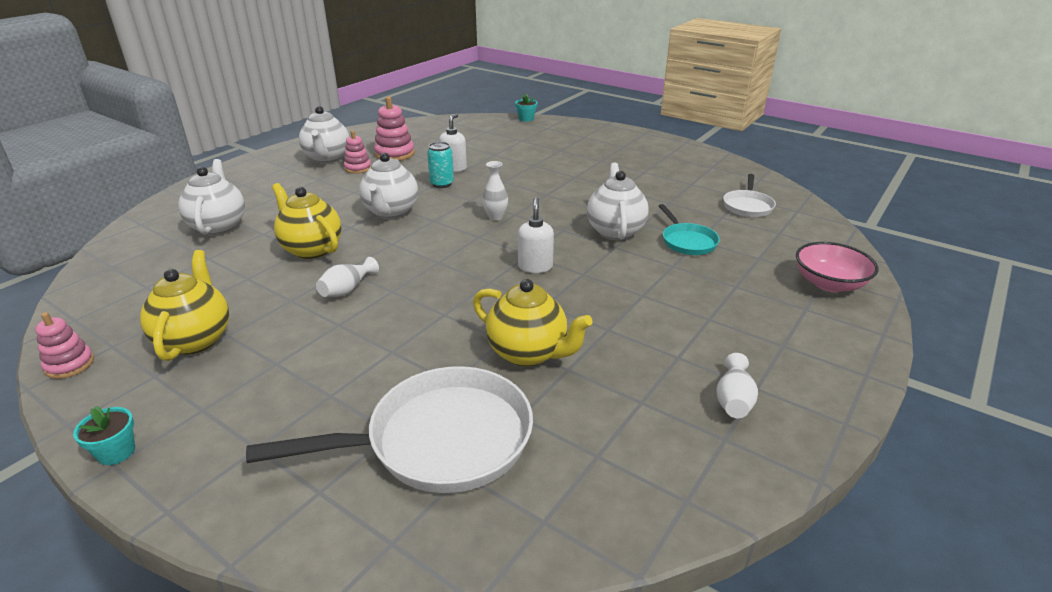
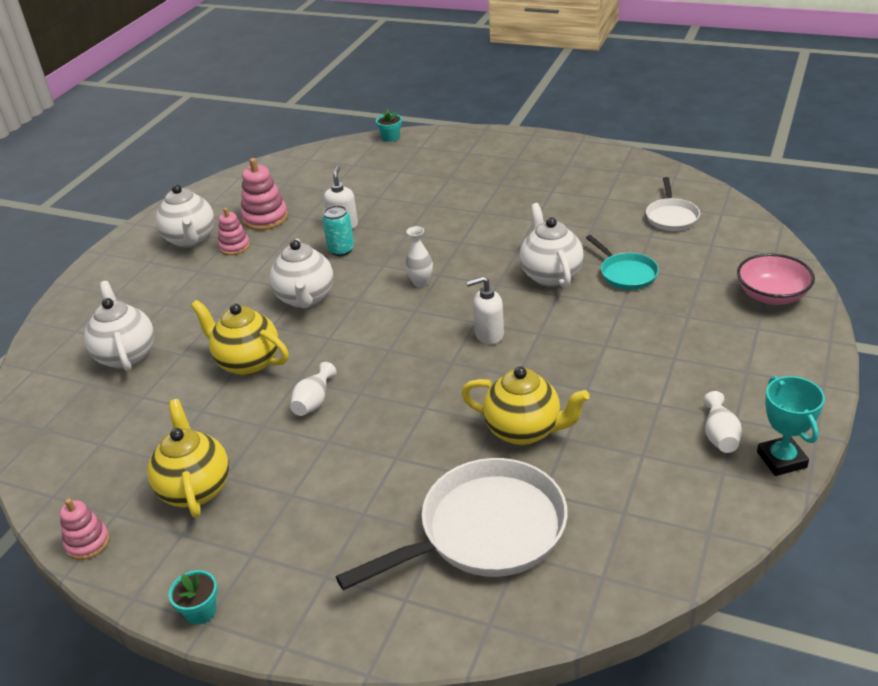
camera: 10 degrees left, 5 degrees up
white soap dispenser [518,197,554,273] -> white soap dispenser turned 90 degrees counterclockwise [466,276,504,345]
none -> turquoise trophy [757,376,825,476]

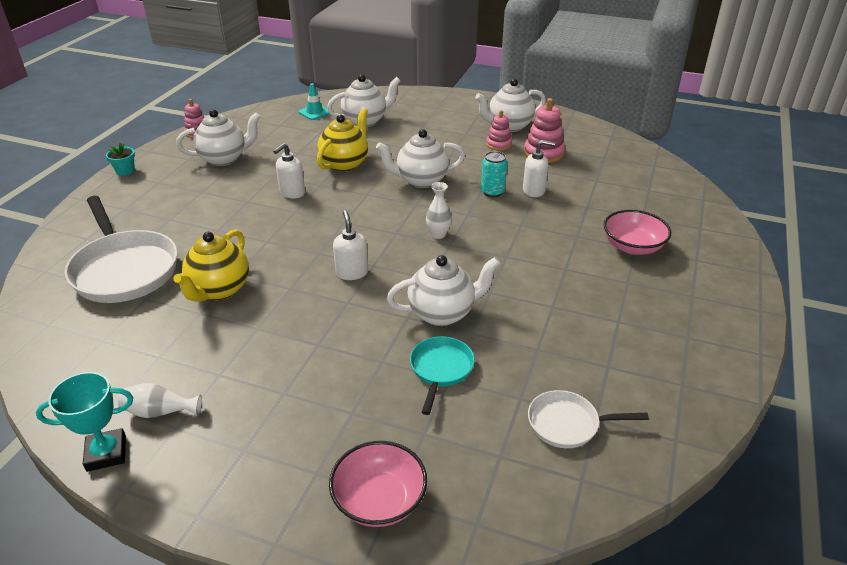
camera: 85 degrees right, 0 degrees up
yellow teapot [147,399,229,518] -> white teapot [176,109,261,166]
white vase [290,362,337,416] -> white soap dispenser [273,143,305,199]
turquoise flower pot [376,109,402,142] -> none
turquoise pan [586,235,659,290] -> turquoise pan turned 135 degrees clockwise [410,336,475,415]
none -> turquoise traffic cone [298,83,329,120]
none -> pink bowl [604,210,671,255]

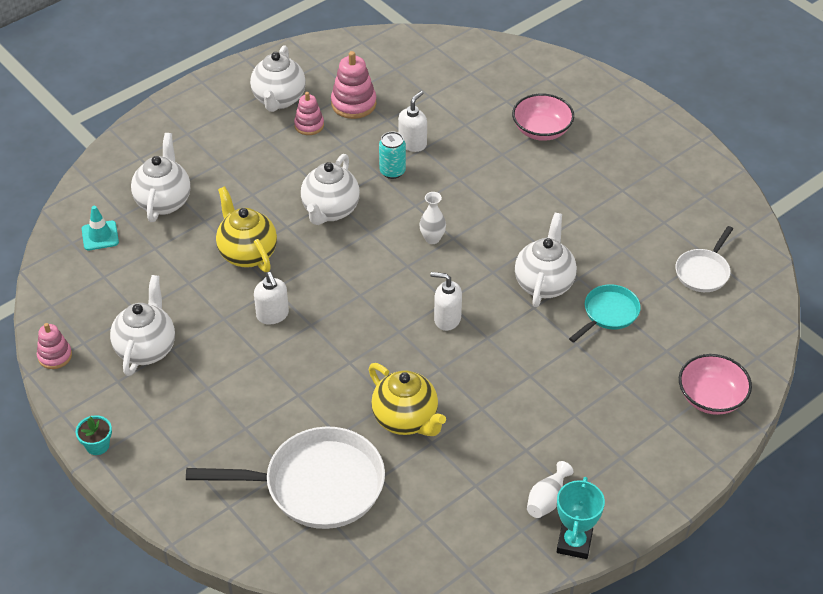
camera: 60 degrees left, 10 degrees up
turquoise pan [410,336,475,415] -> turquoise pan turned 90 degrees clockwise [569,284,641,343]

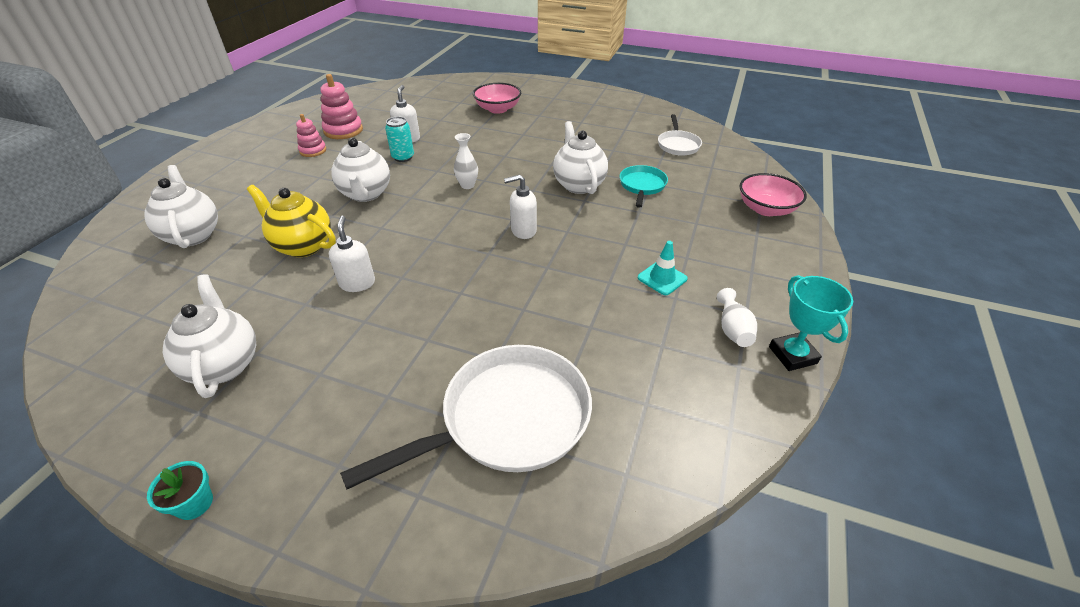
camera: 30 degrees left, 5 degrees down
pink stacking toy [37,323,72,369] -> none
turquoise traffic cone [82,206,119,250] -> turquoise traffic cone moved to [638,241,688,295]
white teapot [250,45,306,112] -> none
white soap dispenser [254,272,289,325] -> white soap dispenser turned 135 degrees counterclockwise [329,216,375,292]
yellow teapot [368,363,446,436] -> none

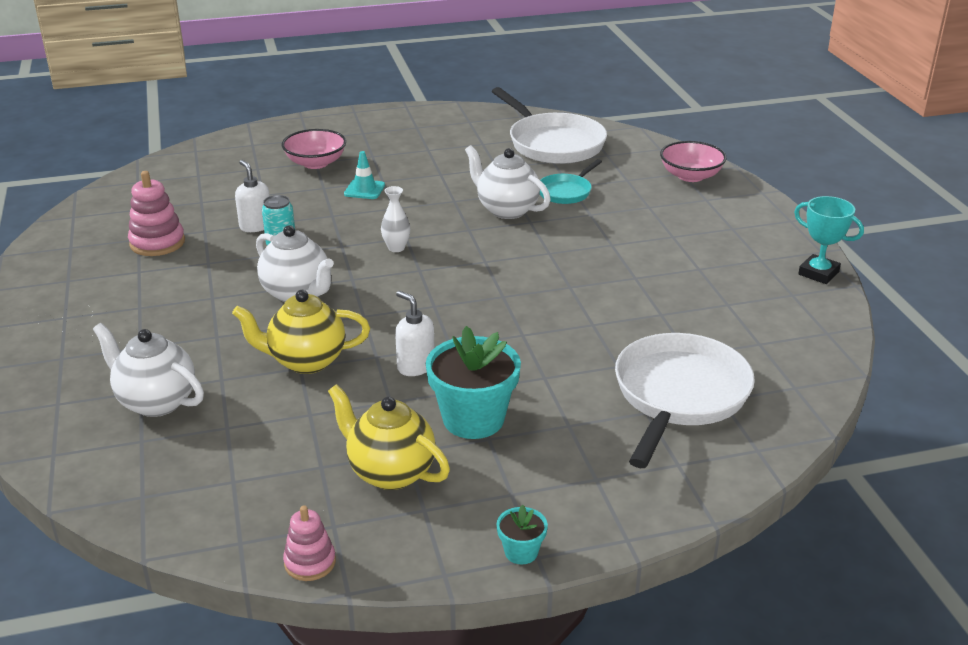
camera: 35 degrees left, 10 degrees down
white teapot [163,274,257,398] -> yellow teapot [328,384,450,490]
pink stacking toy [296,114,326,157] -> pink stacking toy moved to [283,505,336,581]
white soap dispenser [504,174,537,239] -> none
turquoise pan [620,165,668,208] -> turquoise pan turned 120 degrees counterclockwise [540,159,602,204]
turquoise traffic cone [638,241,688,295] -> turquoise traffic cone moved to [344,151,385,199]
white pan [658,114,702,156] -> white pan [492,87,607,164], size x1.92
white vase [717,288,757,347] -> none
none -> turquoise flower pot [426,326,521,439]

